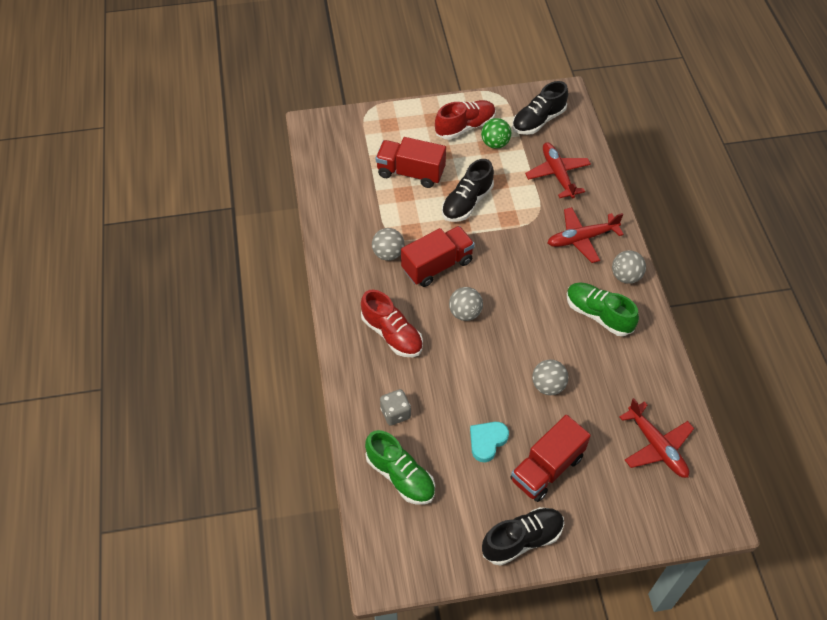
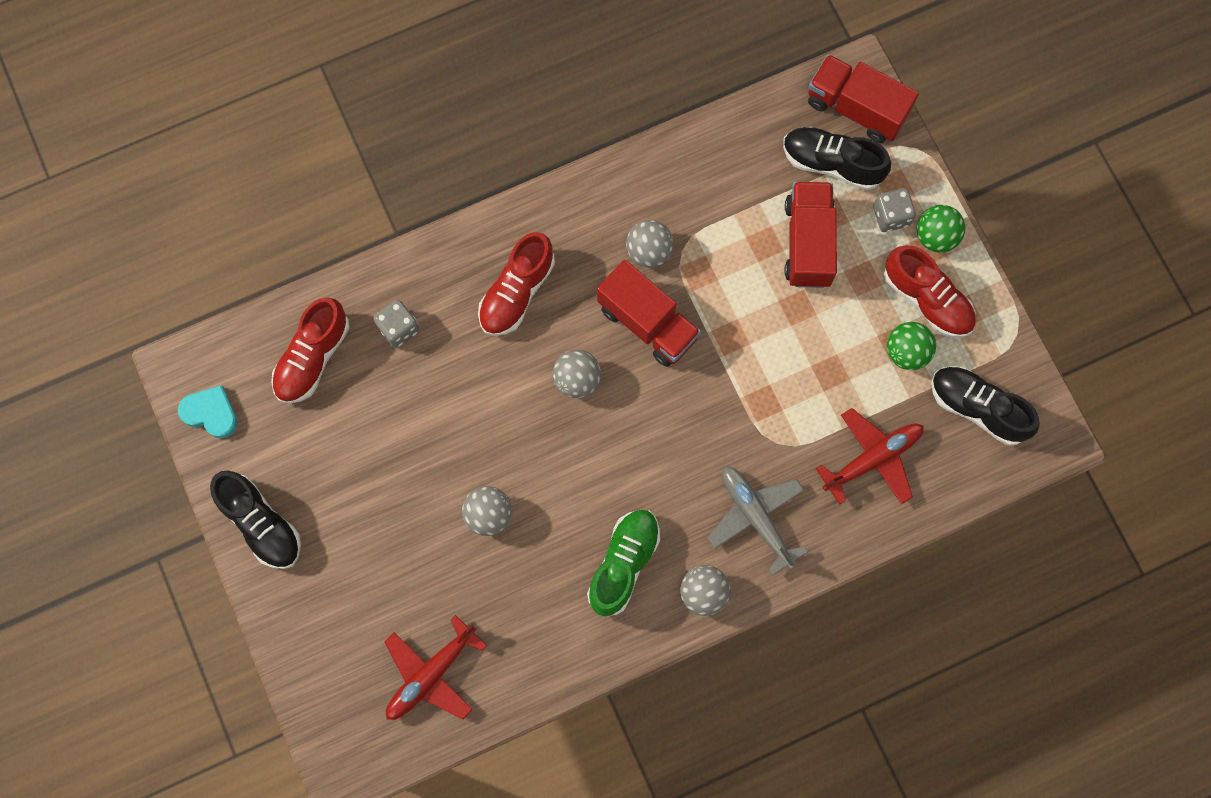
camera: 75 degrees right, 20 degrees up
green shoe [365,430,435,505] -> red shoe [271,298,350,404]
black shoe [442,159,494,222] -> black shoe moved to [783,127,891,191]
turquoise heart [470,422,509,462] -> turquoise heart moved to [178,385,238,438]
red truck [510,415,591,502] -> red truck moved to [808,54,919,143]
red plane [547,207,624,263] -> grey plane [707,466,808,575]
none -> grey dice [873,188,916,232]
none -> green ball [917,205,965,253]

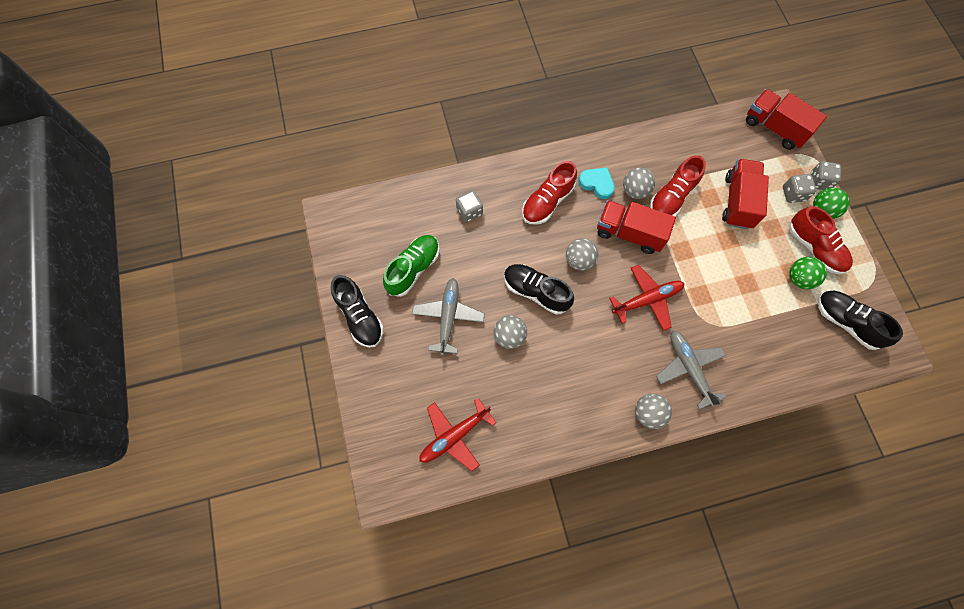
camera: 10 degrees right, 5 degrees down
turquoise heart [178,385,238,438] -> turquoise heart moved to [578,167,615,199]
red shoe [271,298,350,404] -> red shoe moved to [650,155,706,216]
green shoe [587,510,660,616] -> green shoe moved to [383,235,439,297]
red truck [597,260,701,367] -> red truck turned 150 degrees clockwise [597,200,676,254]
black shoe [783,127,891,191] -> black shoe moved to [504,264,574,315]
red plane [816,408,924,505] -> red plane moved to [609,265,685,331]
none -> grey plane [412,278,485,356]
none -> grey dice [810,161,841,190]

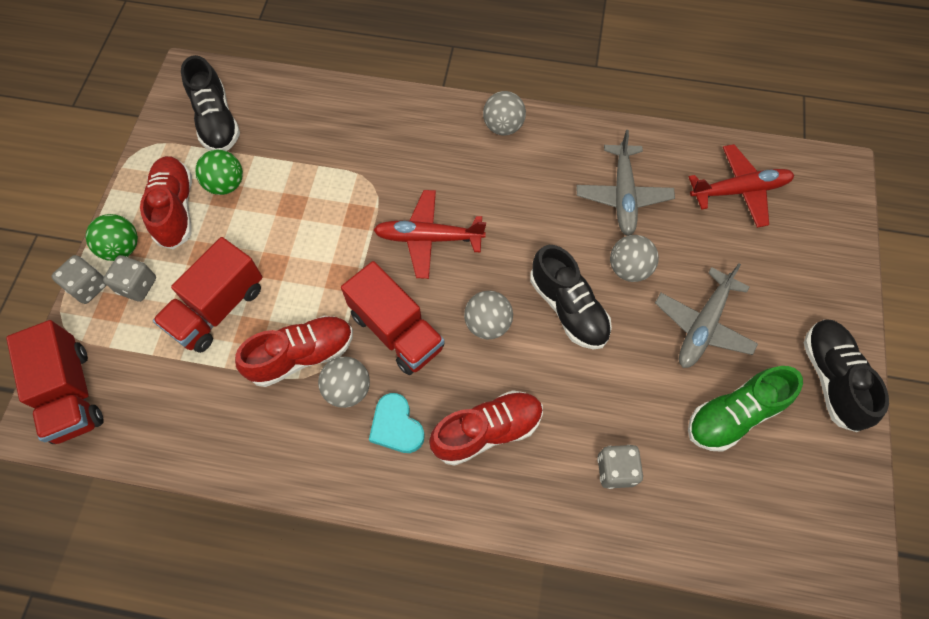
camera: 155 degrees left, 5 degrees down
grey plane [656,331,726,409] -> grey plane moved to [576,130,675,236]

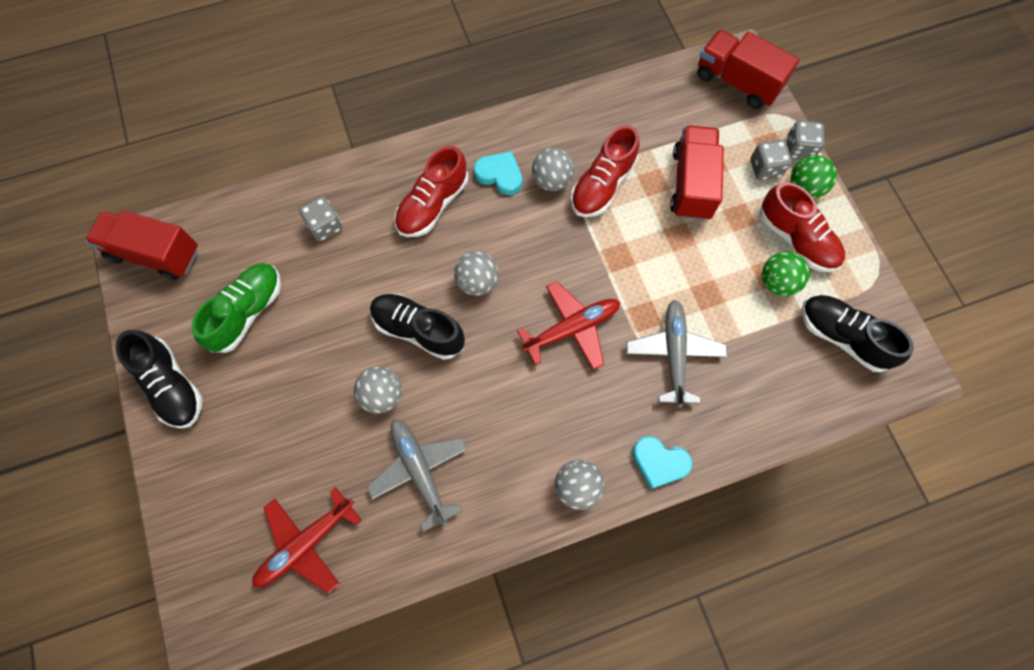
camera: 150 degrees right, 5 degrees up
red truck [341,261,444,375] -> red truck moved to [85,210,198,280]
grey plane [655,264,758,368] -> grey plane moved to [626,300,727,408]
none -> turquoise heart [632,436,692,489]

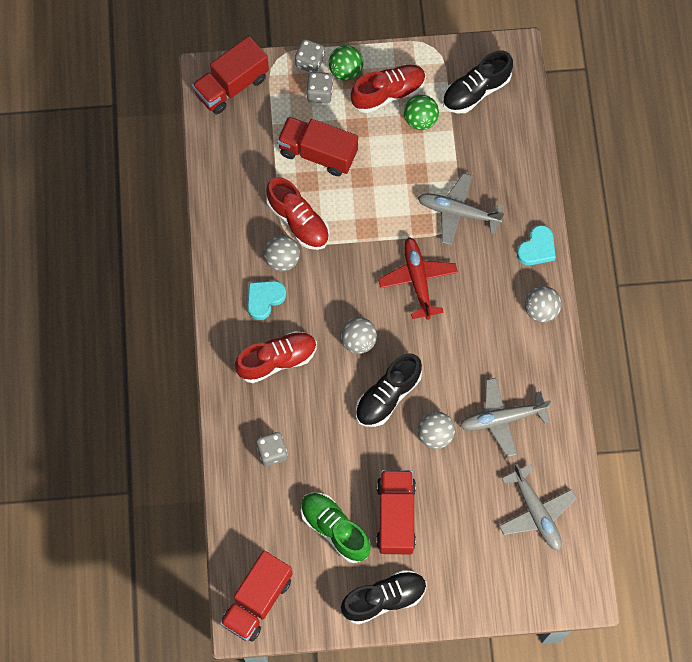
camera: 75 degrees left, 0 degrees up
red plane [252,487,362,594] -> grey plane [499,464,577,551]
red shoe [394,146,468,237] -> red shoe turned 75 degrees counterclockwise [235,331,317,383]
none -> red truck [376,470,416,555]

